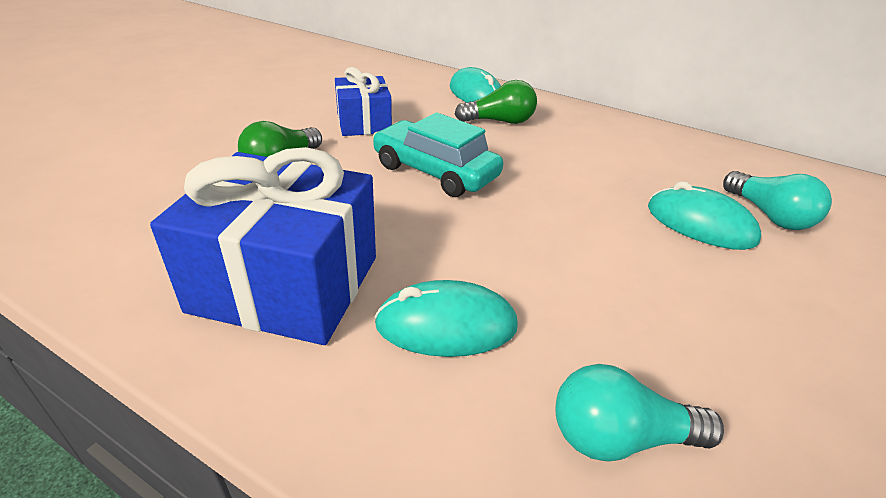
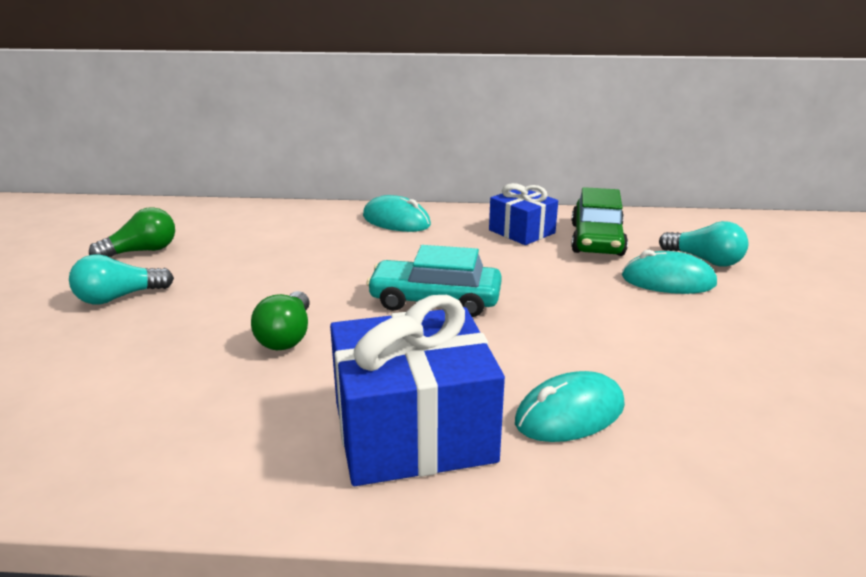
camera: 25 degrees left, 10 degrees down
blue gift [335,67,392,136] -> blue gift moved to [489,183,558,245]
green light bulb [455,80,537,124] -> green light bulb moved to [89,207,175,257]
turquoise light bulb [555,364,724,462] -> turquoise light bulb moved to [69,254,174,304]
none -> green car [571,187,628,256]

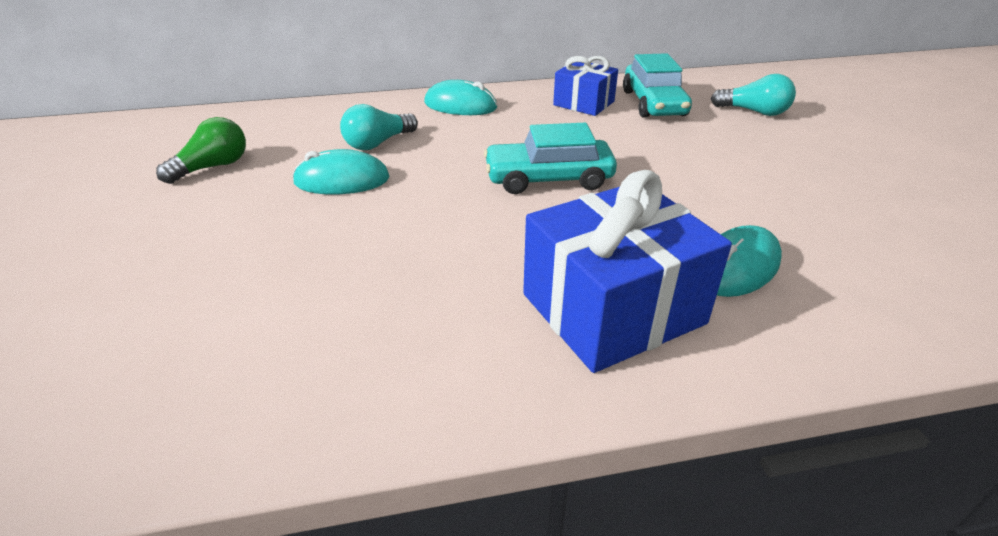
camera: 15 degrees left, 10 degrees up
turquoise light bulb [69,254,174,304] -> turquoise light bulb moved to [340,104,418,150]
green light bulb [251,291,310,350] -> none
green car [571,187,628,256] -> turquoise car [623,53,692,118]
turquoise mouse [622,250,717,294] -> turquoise mouse moved to [292,149,390,194]

